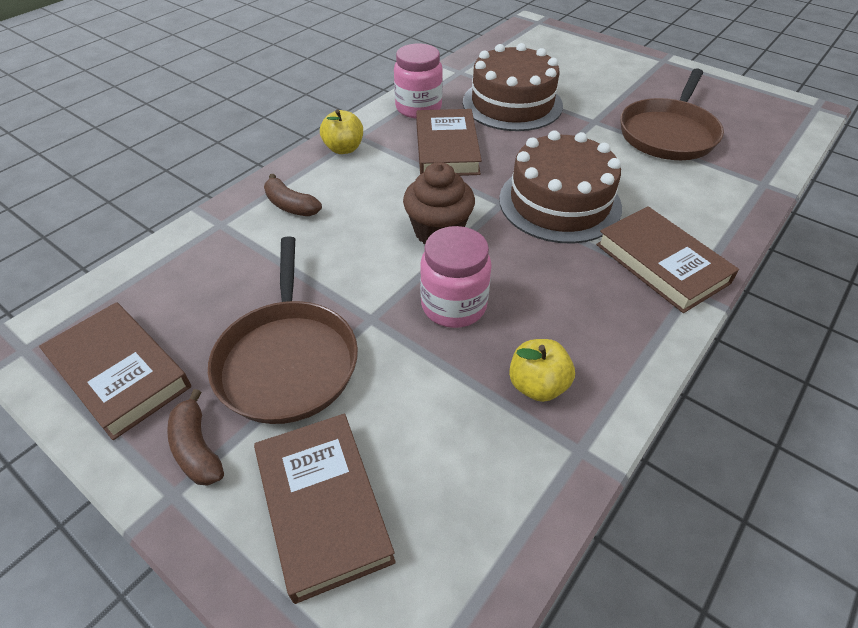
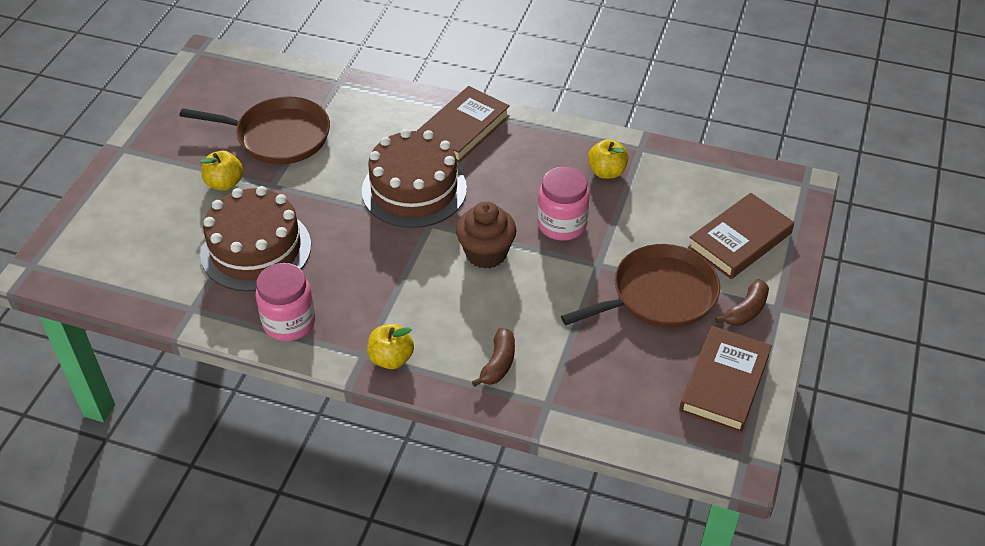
camera: 110 degrees left, 0 degrees up
brown book [416,109,482,176] -> none
none -> yellow apple [200,151,243,191]

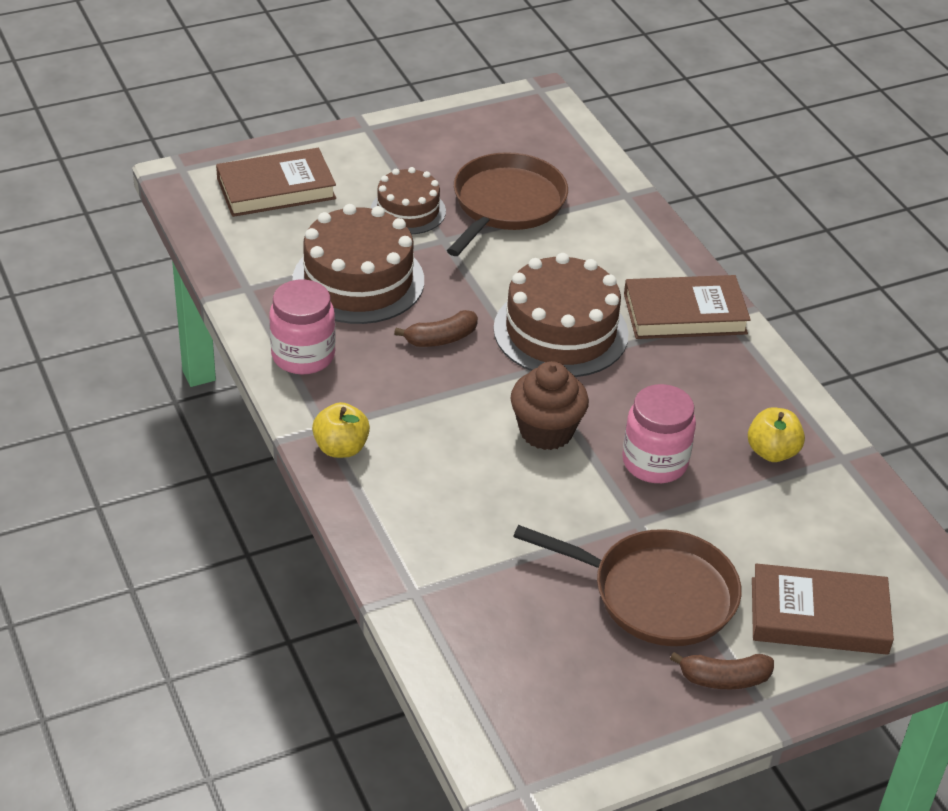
camera: 45 degrees right, 5 degrees down
brown pan [180,96,330,165] -> brown pan turned 120 degrees counterclockwise [447,152,568,256]
yellow apple [200,151,243,191] -> brown cake [371,167,446,234]
brown banana [472,328,515,387] -> brown banana moved to [394,310,478,347]
brown book [679,326,772,433] -> brown book moved to [216,148,336,217]

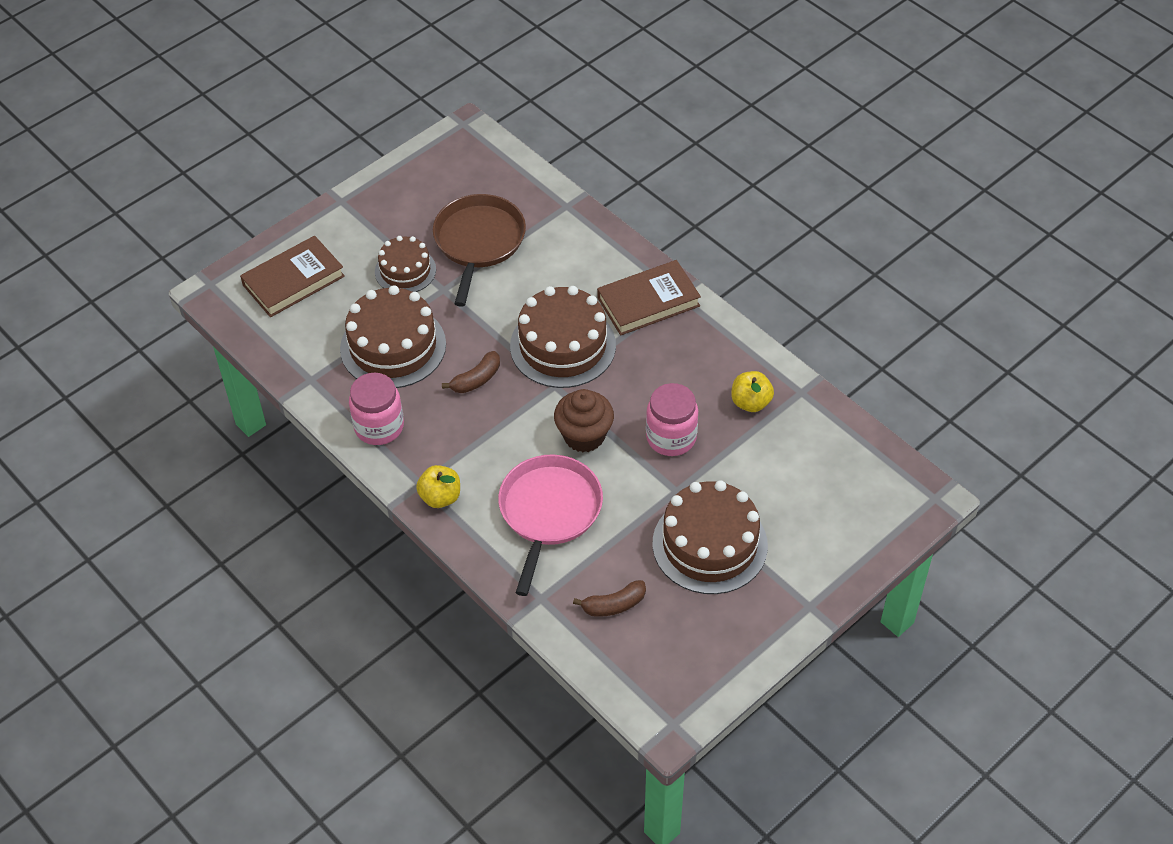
camera: 15 degrees left, 10 degrees up
brown pan [513,525,742,646] -> brown cake [653,480,768,594]
brown banana [670,652,774,689] -> brown banana moved to [573,580,646,617]
brown book [752,563,894,655] -> none
none -> pink pan [498,454,603,596]

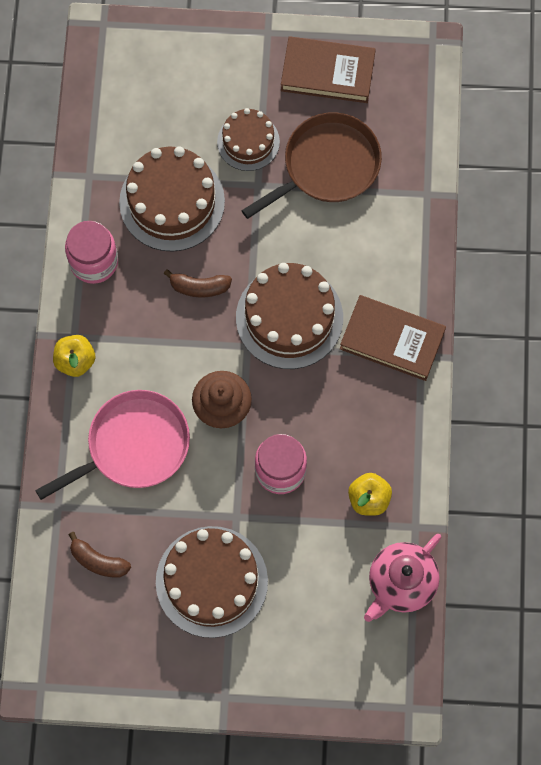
camera: 45 degrees right, 20 degrees up
brown book [240,236,345,317] -> brown book moved to [281,36,376,103]
none -> pink teapot [364,534,441,622]

